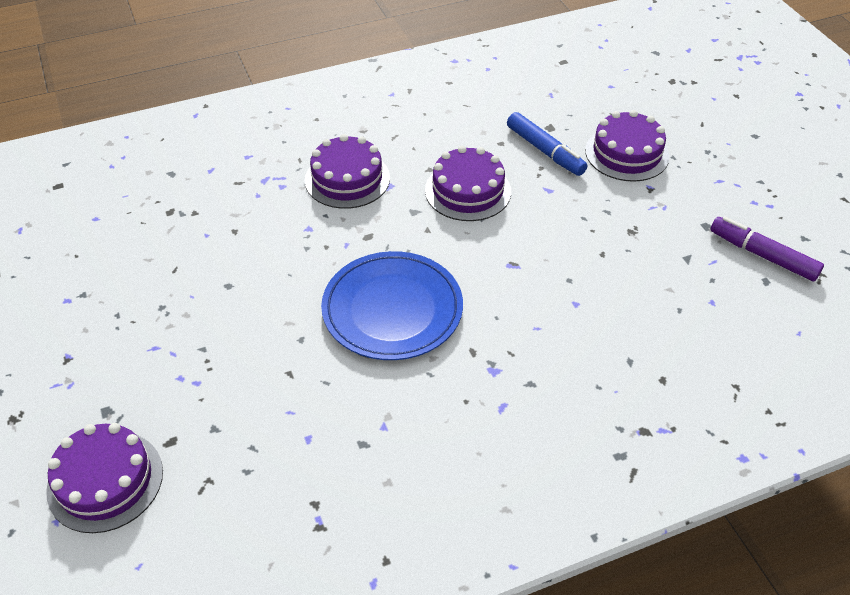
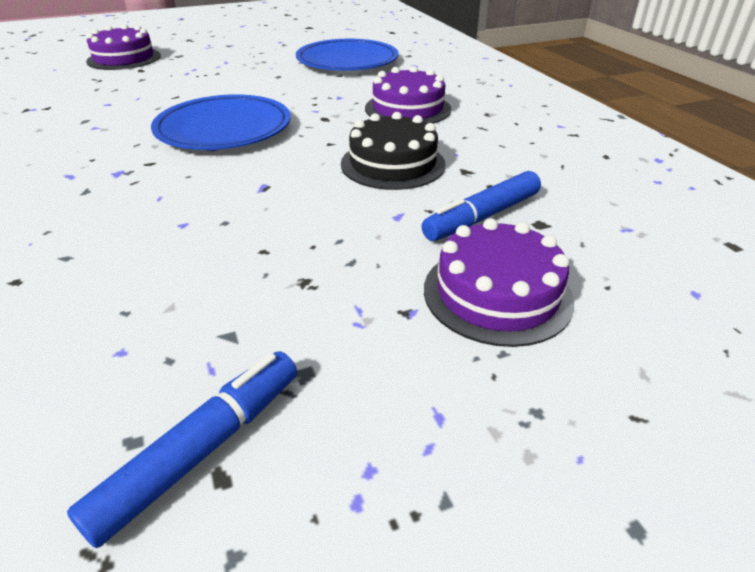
camera: 90 degrees right, 10 degrees down
purple cake [425,146,511,221] -> black cake [341,112,446,190]
purple marker [710,217,824,281] -> blue marker [67,351,297,548]
none -> blue plate [296,39,398,71]

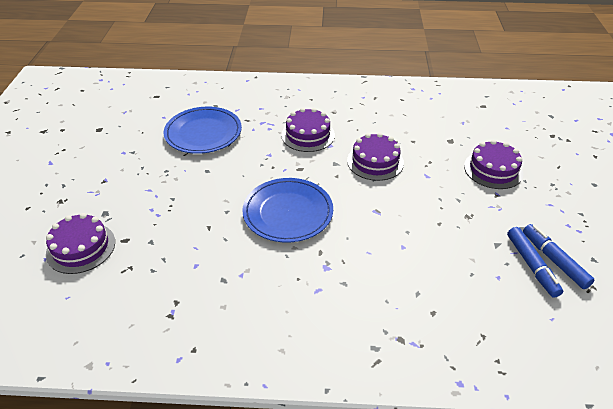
camera: 65 degrees left, 5 degrees up
black cake [341,112,446,190] -> purple cake [347,133,404,181]
blue marker [422,171,541,241] -> blue marker moved to [507,227,563,298]

